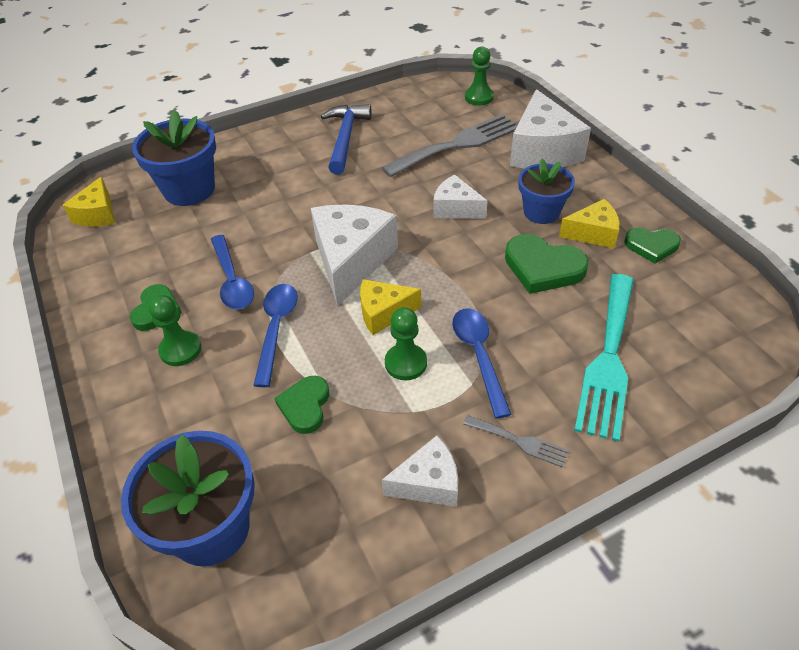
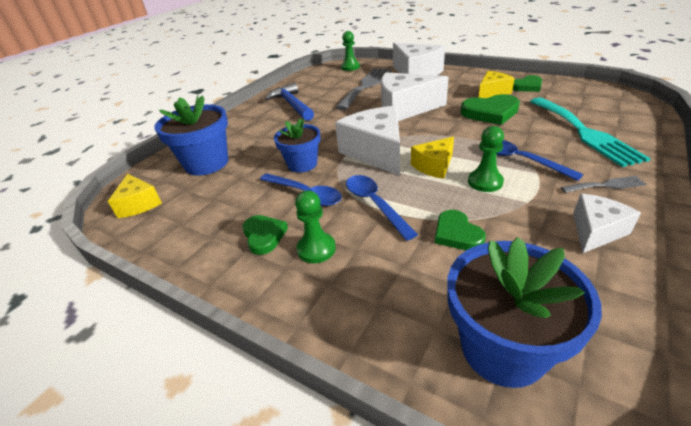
camera: 30 degrees left, 10 degrees down
white cheese [433,174,488,219] -> white cheese [381,72,449,121], size x1.76
blue flower pot [518,159,575,224] -> blue flower pot moved to [274,118,320,173]

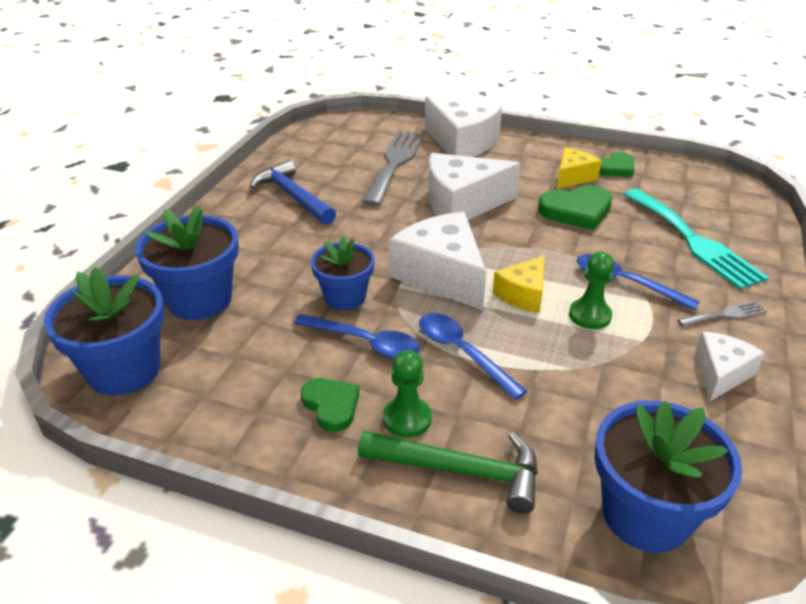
camera: 15 degrees left, 0 degrees up
yellow cheese [108,174,162,218] -> blue flower pot [44,267,165,395]
green pawn [341,31,360,71] -> none
green heart [435,210,486,250] -> none
none -> green hammer [358,431,538,514]

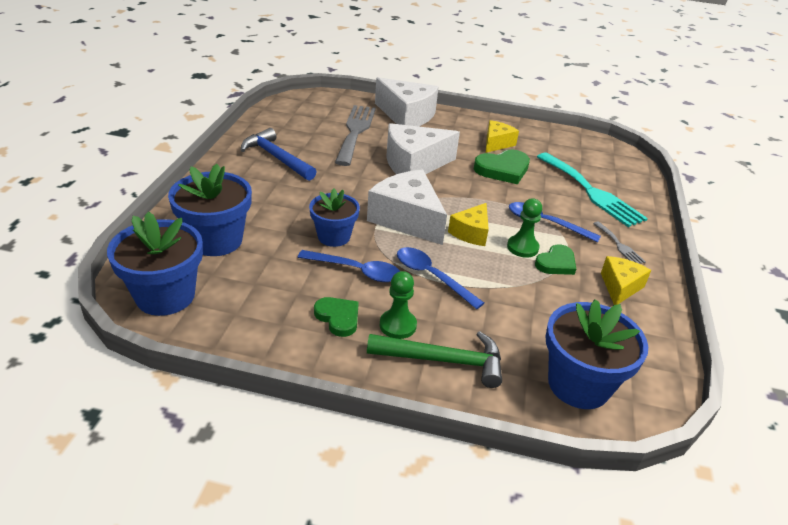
camera: 10 degrees left, 0 degrees up
green heart [599,152,634,177] -> green heart moved to [535,244,576,275]
grey fork [677,301,767,327] -> grey fork turned 90 degrees clockwise [593,222,646,264]
white cheese [695,331,765,401] -> yellow cheese [601,256,651,305]

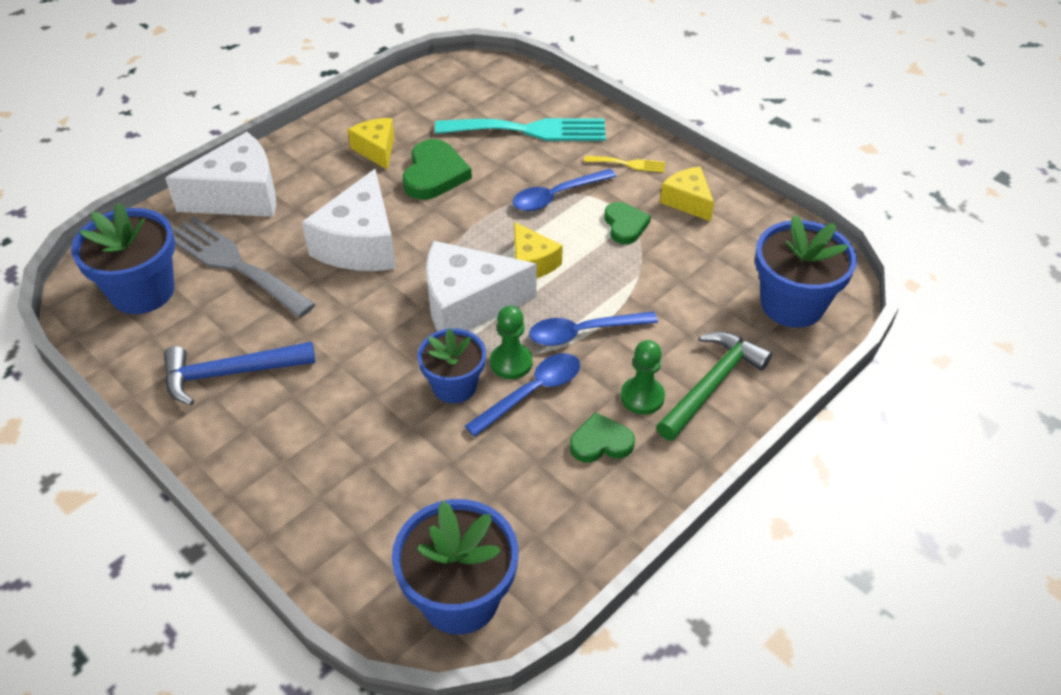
camera: 55 degrees left, 10 degrees up
blue flower pot [168,164,252,256] -> blue flower pot moved to [71,203,175,314]
green pawn [507,198,542,258] -> green pawn moved to [490,306,533,379]
grey fork [593,222,646,264] -> yellow fork [584,156,665,173]

